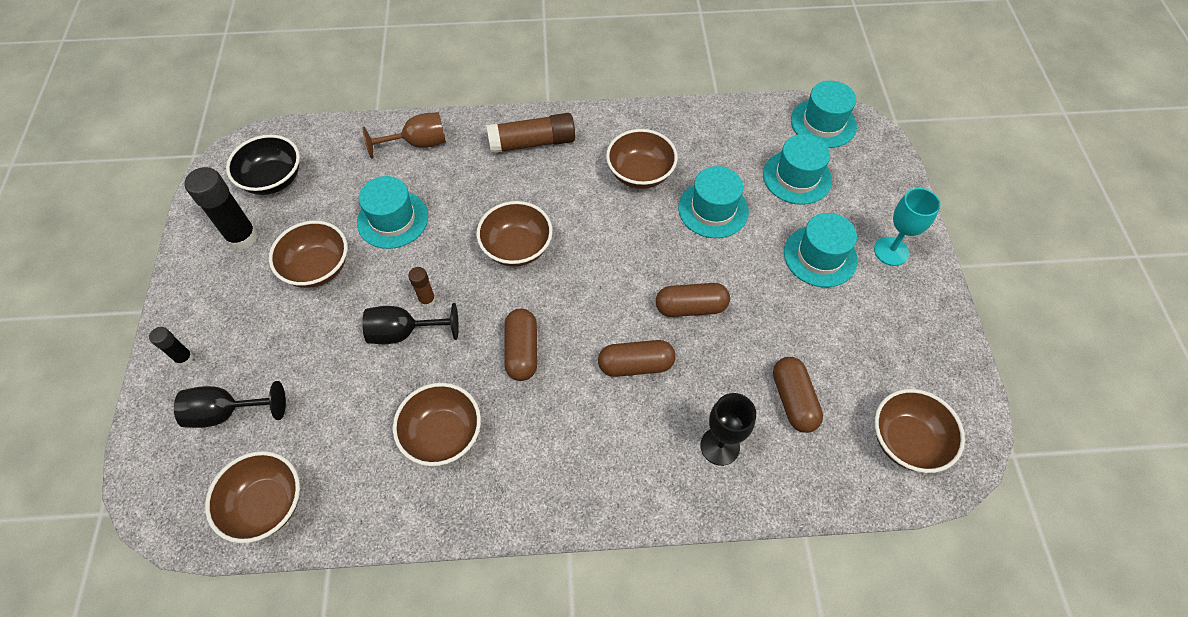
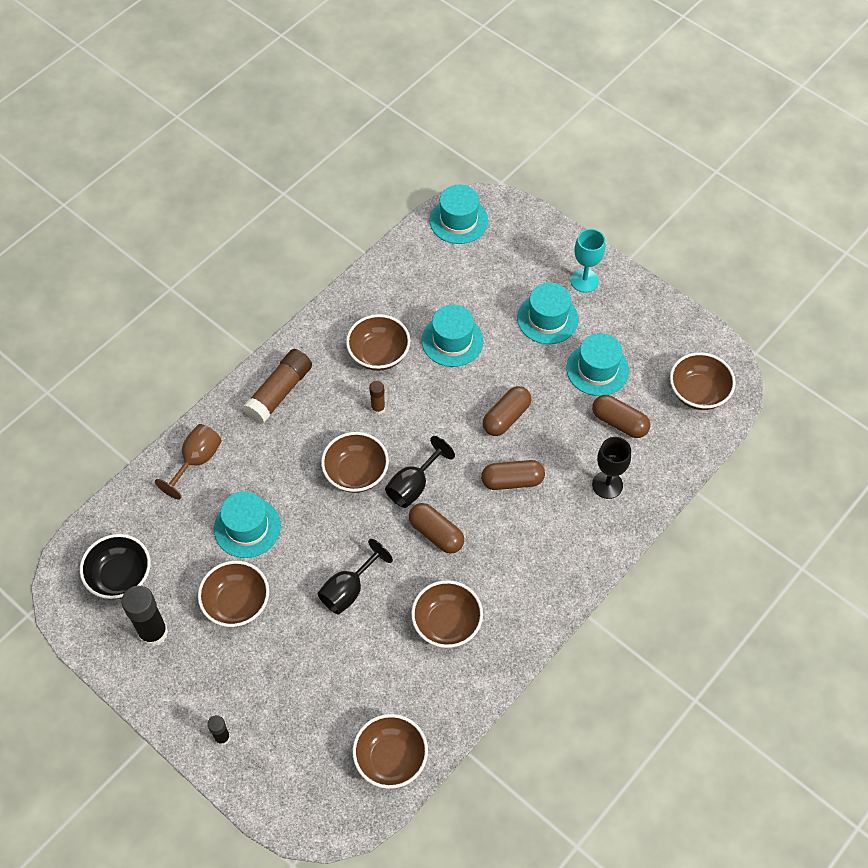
camera: 45 degrees left, 0 degrees up
black goblet [174,381,286,428] -> black goblet moved to [385,436,455,508]
brown glue stick [408,267,436,308] -> brown glue stick moved to [369,381,385,415]
brown capsule [598,340,676,377] -> brown capsule turned 45 degrees clockwise [481,460,545,490]
turquoise hat [763,134,832,205] -> turquoise hat moved to [566,333,629,396]

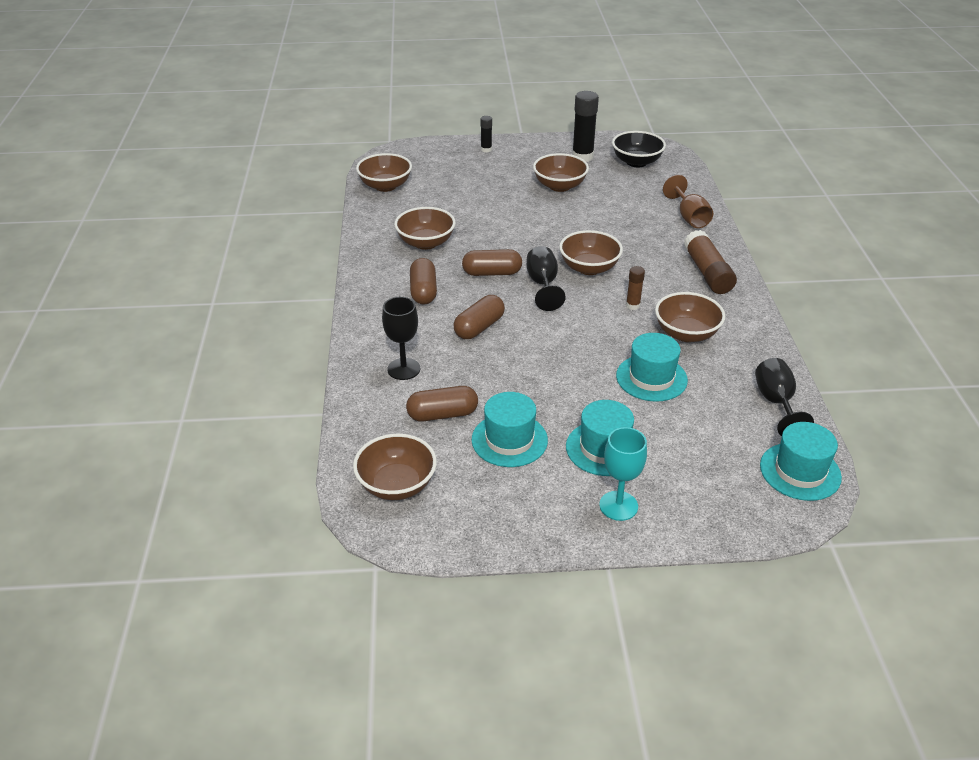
camera: 135 degrees right, 20 degrees down
turquoise hat [214,491,281,558] -> none
black goblet [317,539,393,615] -> black goblet moved to [755,358,814,436]
brown capsule [483,386,531,436] -> brown capsule moved to [410,258,437,305]

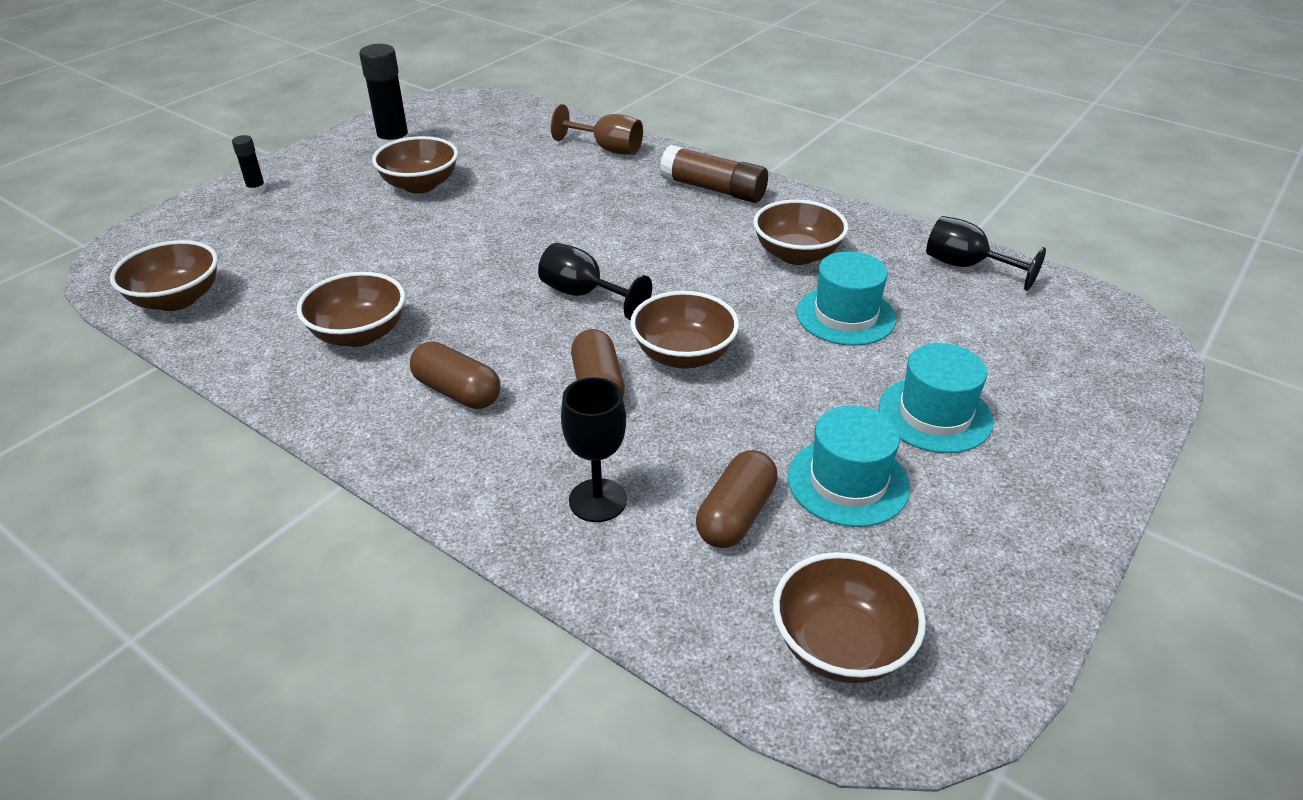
camera: 50 degrees left, 0 degrees up
brown capsule [462,249,522,276] -> none
brown bowl [559,230,623,275] -> brown bowl moved to [630,291,739,369]
turquoise goblet [599,427,647,521] -> none
black bowl [612,131,666,167] -> none
brown glue stick [626,266,645,310] -> none
turquoise hat [760,422,842,501] -> none

